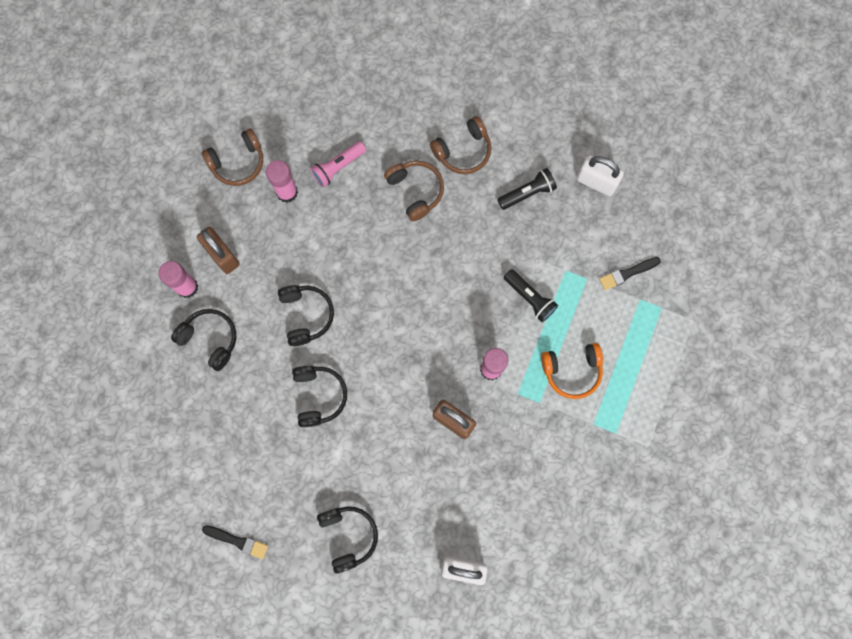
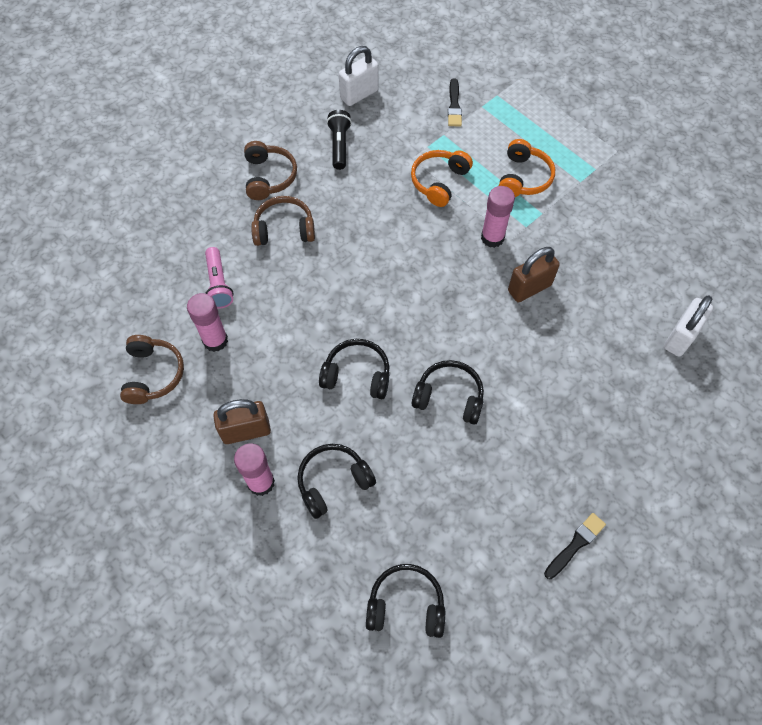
camera: 65 degrees left, 15 degrees down
black headphones [317,506,378,574] -> black headphones moved to [366,564,445,638]
black flashlight [504,269,558,322] -> orange headphones [411,150,473,207]

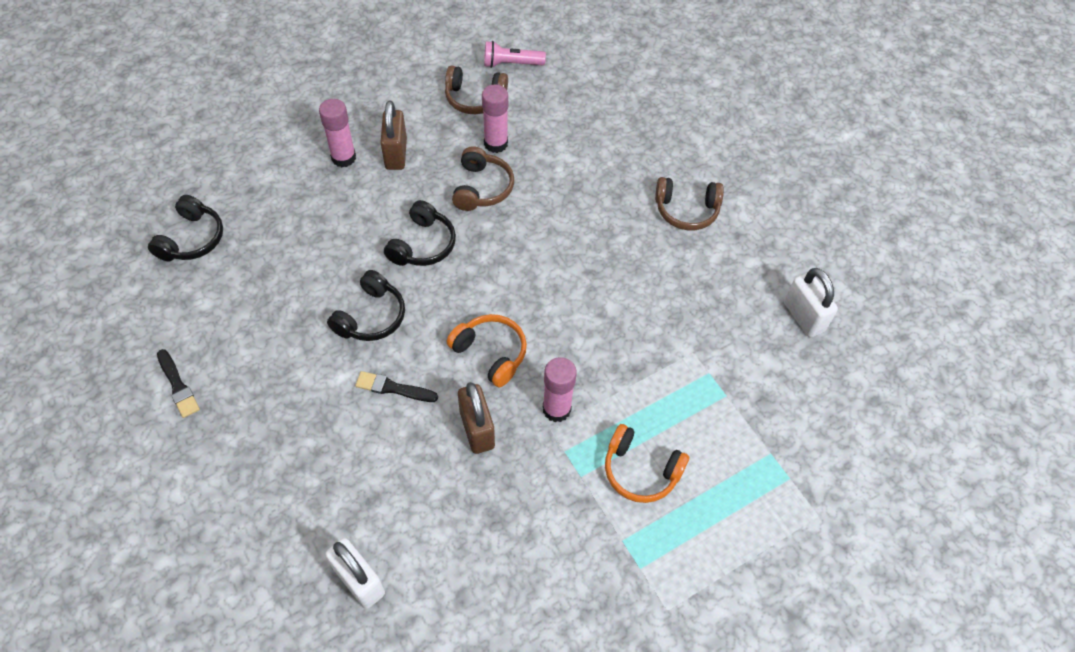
camera: 100 degrees right, 5 degrees down
pink flashlight [205,247,234,309] -> pink flashlight moved to [484,41,546,68]
brown headphones [251,196,315,246] -> brown headphones moved to [452,146,514,211]
black headphones [297,444,376,519] -> none
black flashlight [327,110,352,170] -> none
orange headphones [411,150,473,207] -> orange headphones moved to [447,314,527,387]
black brush [448,78,462,126] -> black brush moved to [355,371,438,402]

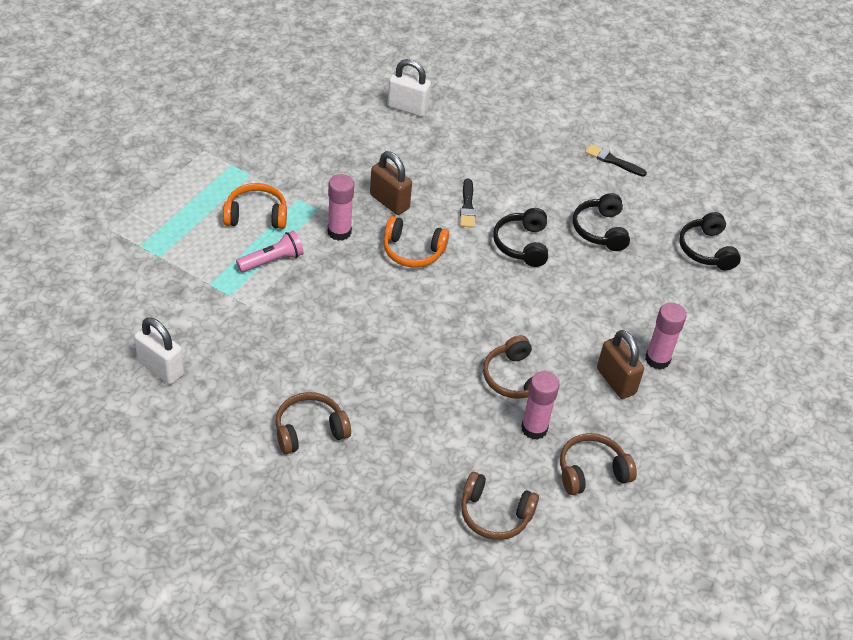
camera: 150 degrees right, 10 degrees down
black brush [355,371,438,402] -> black brush turned 105 degrees clockwise [460,179,476,228]
black headphones [384,200,456,266] -> black headphones moved to [573,193,630,251]
pink flashlight [484,41,546,68] -> pink flashlight moved to [236,231,304,272]
none -> brown headphones [461,472,539,540]

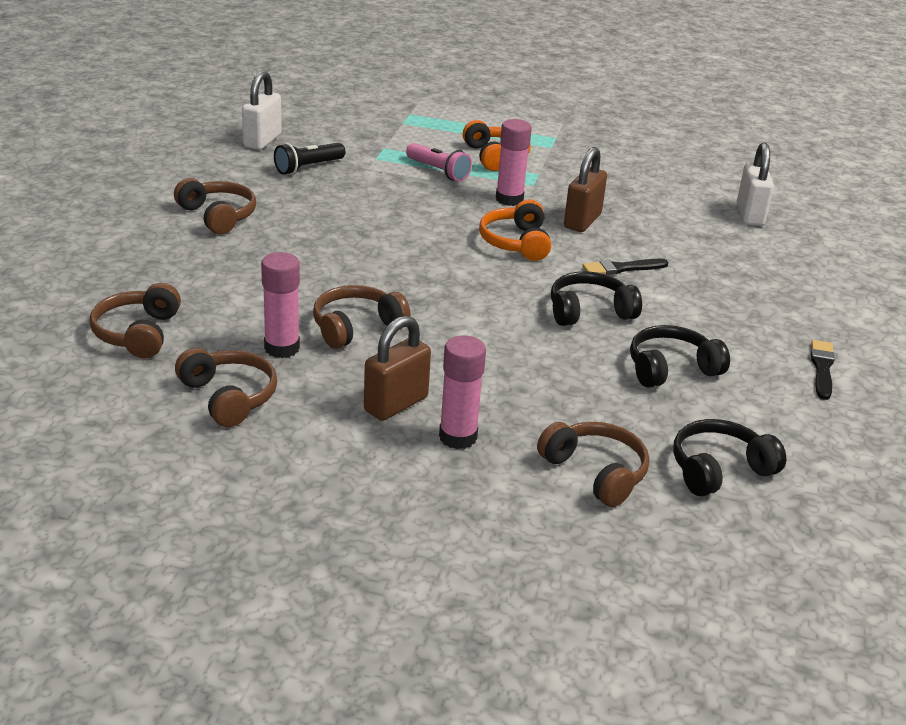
camera: 75 degrees right, 15 degrees down
none -> black flashlight [274,143,345,175]
none -> brown headphones [537,422,649,507]

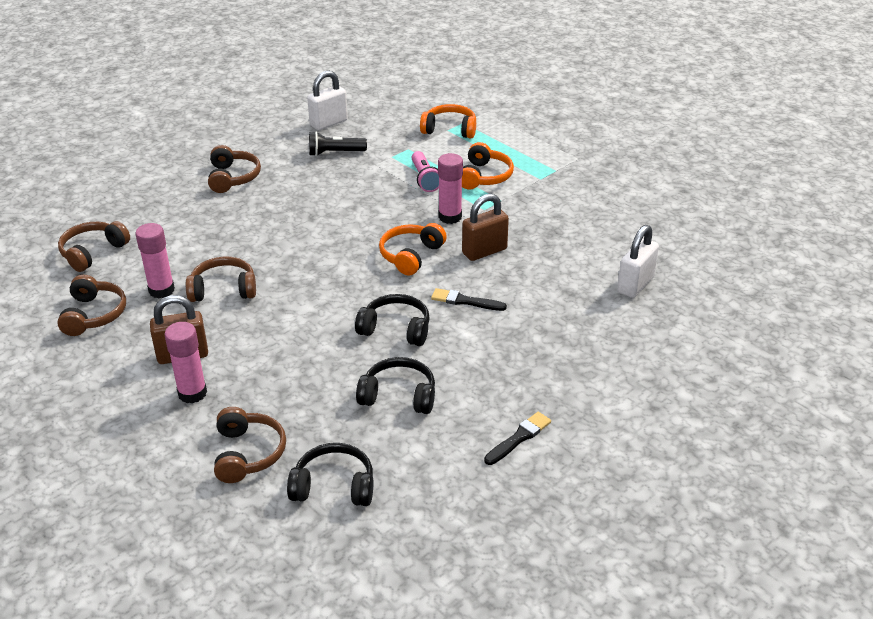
camera: 35 degrees right, 5 degrees up
none -> orange headphones [420,104,476,139]

